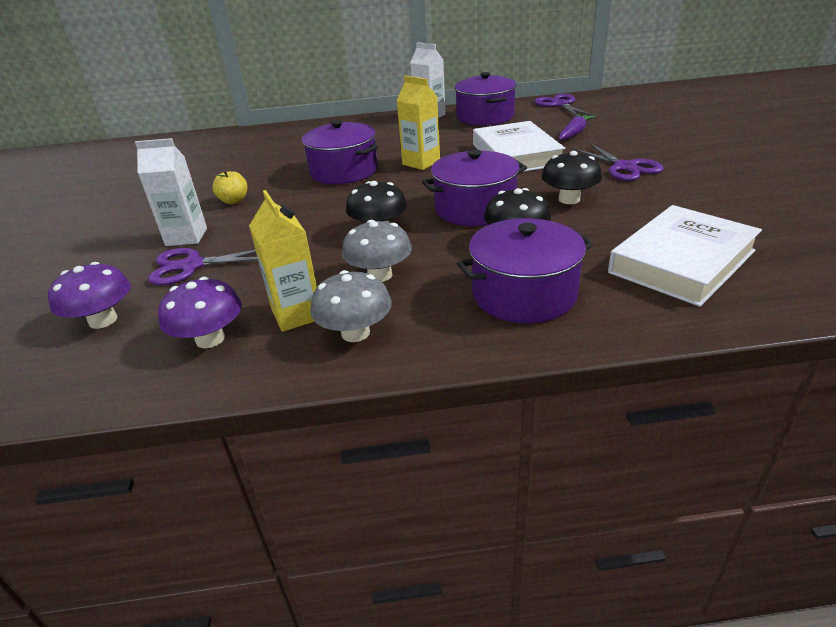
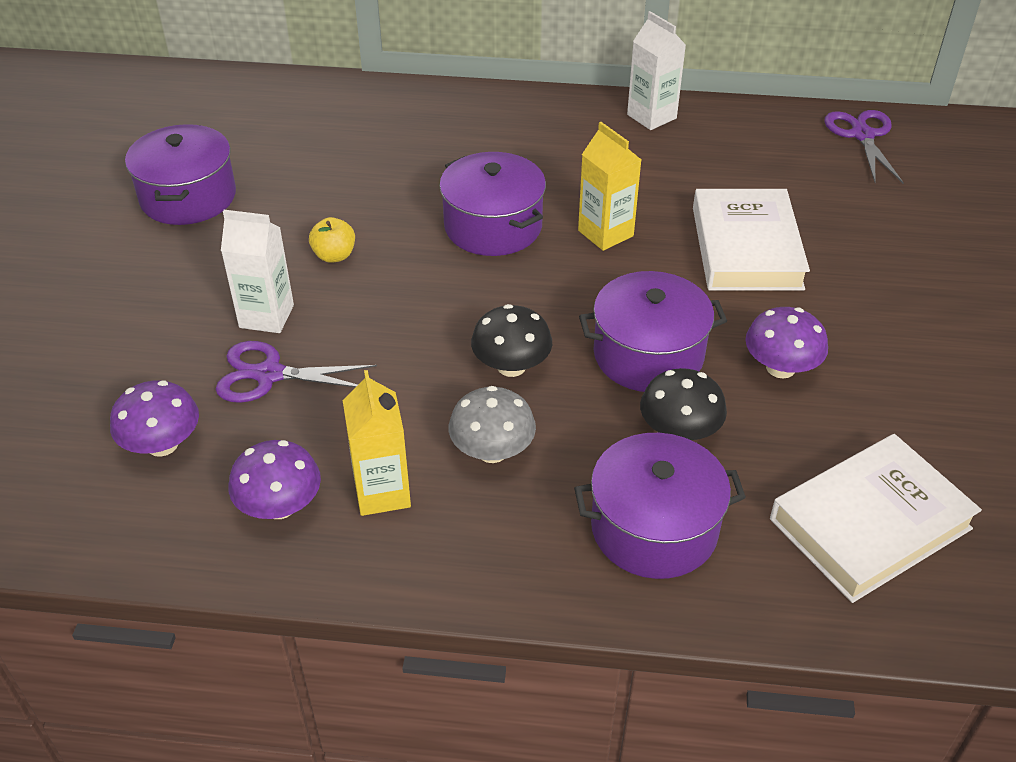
camera: 10 degrees right, 10 degrees up
grey mushroom [310,270,392,342] -> none
purple pot [454,72,517,126] -> purple pot moved to [125,124,236,225]
black mushroom [542,151,602,204] -> purple mushroom [746,307,828,378]
purple carrot [559,114,596,140] -> none
purple scissors [572,143,664,181] -> none

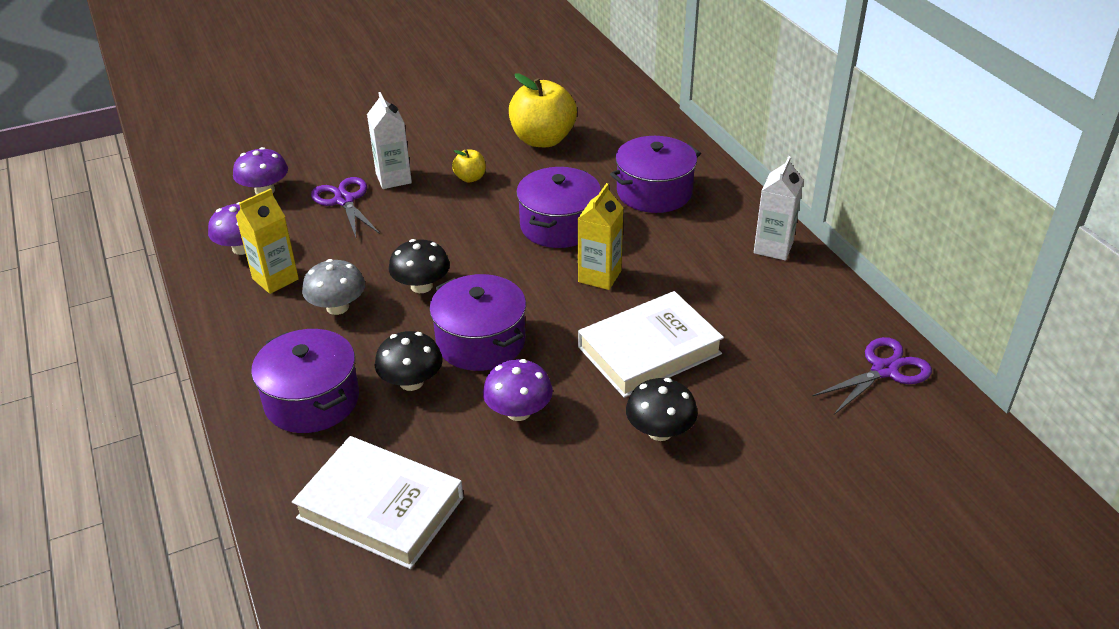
camera: 60 degrees right, 5 degrees down
purple pot [125,124,236,225] -> purple pot moved to [610,136,701,213]
none -> yellow apple [509,73,577,147]
none -> black mushroom [626,378,698,441]

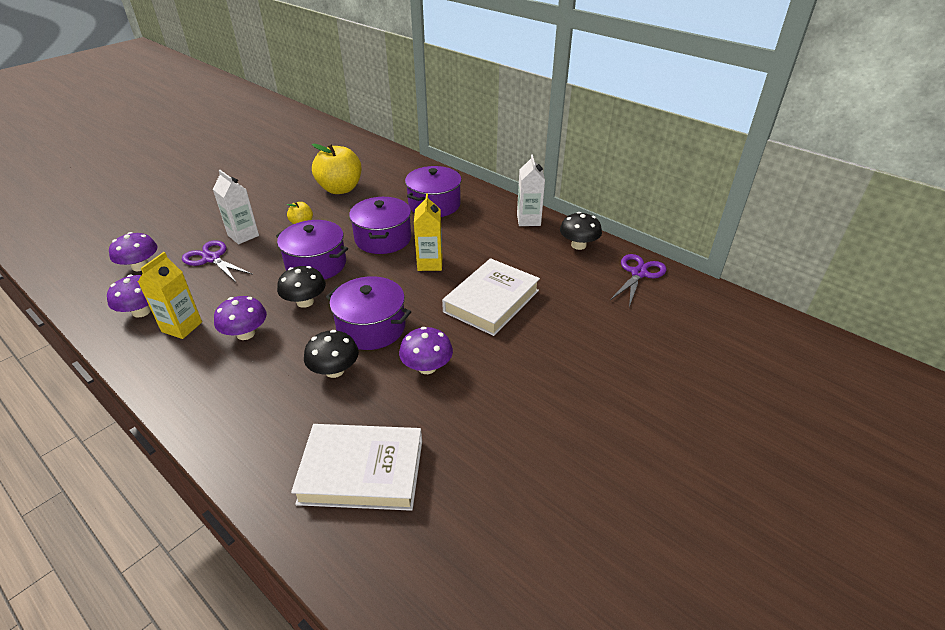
camera: 25 degrees left, 0 degrees up
purple pot [251,329,359,433] -> purple pot moved to [276,220,348,280]
grey mushroom [302,259,365,315] -> purple mushroom [214,296,267,340]
black mushroom [626,378,698,441] -> black mushroom moved to [560,212,602,250]

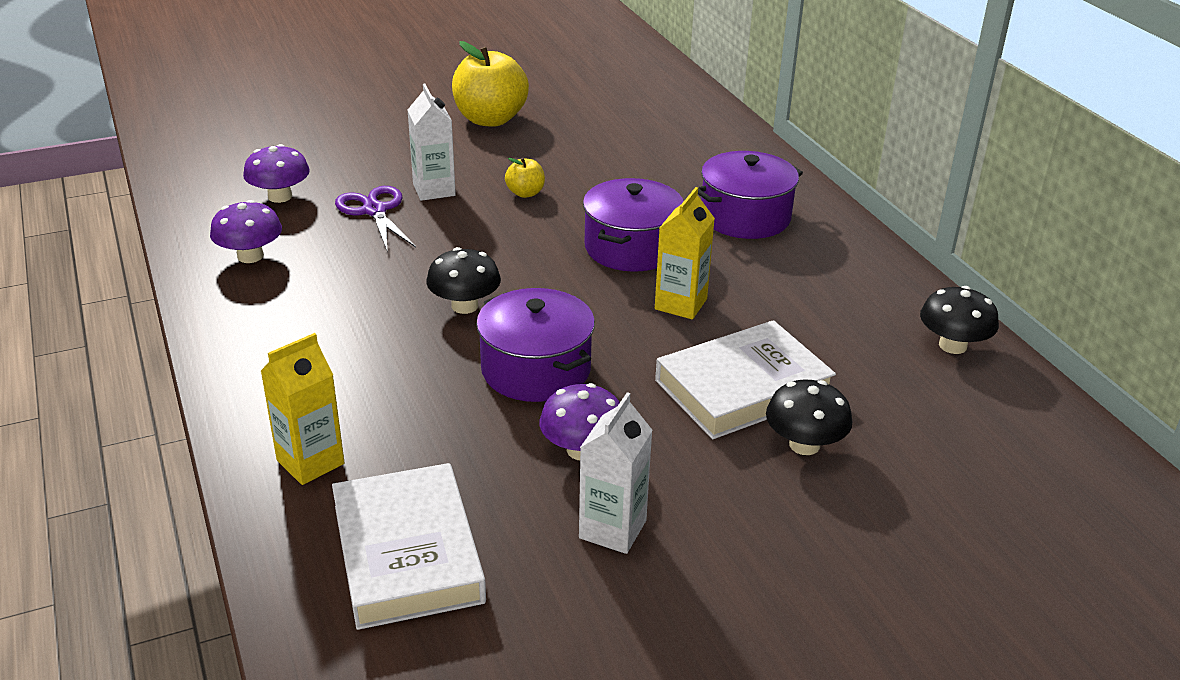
camera: 25 degrees right, 5 degrees down
yellow carton [138,252,202,339] -> yellow carton moved to [261,333,345,485]
purple mushroom [214,296,267,340] -> none
purple pot [276,220,348,280] -> none
white book [291,424,422,511] -> white book turned 45 degrees clockwise [332,463,486,630]
black mushroom [304,330,359,378] -> black mushroom moved to [766,380,853,455]
yellow apple [312,144,362,194] -> yellow apple moved to [452,41,529,127]
white carton [517,154,545,226] -> white carton moved to [579,392,653,554]
purple scissors [610,254,667,307] -> none

